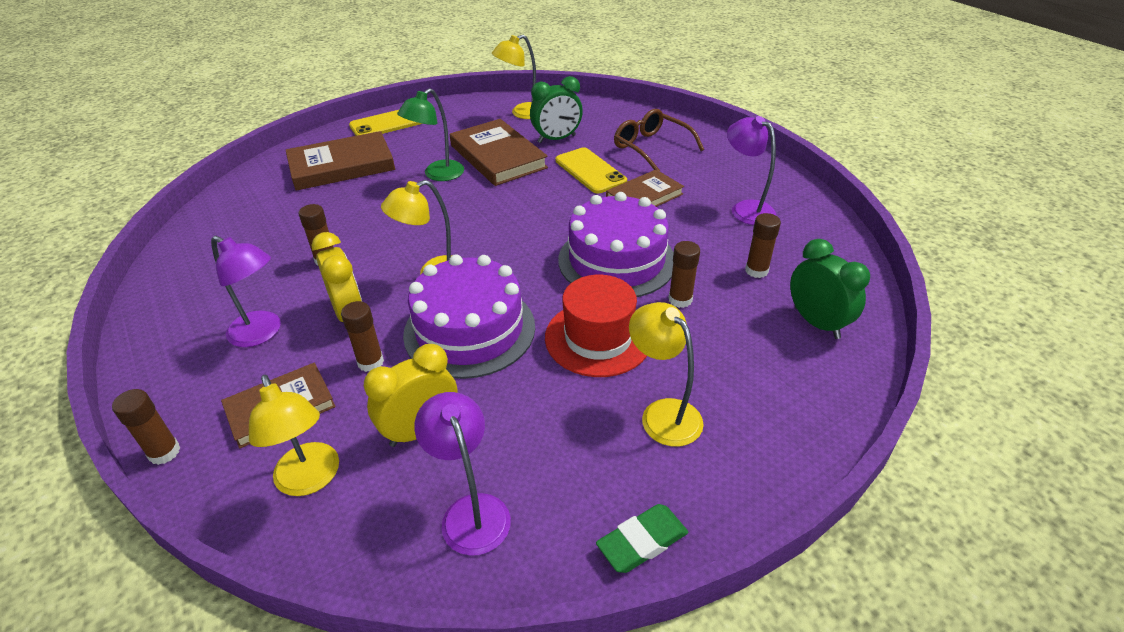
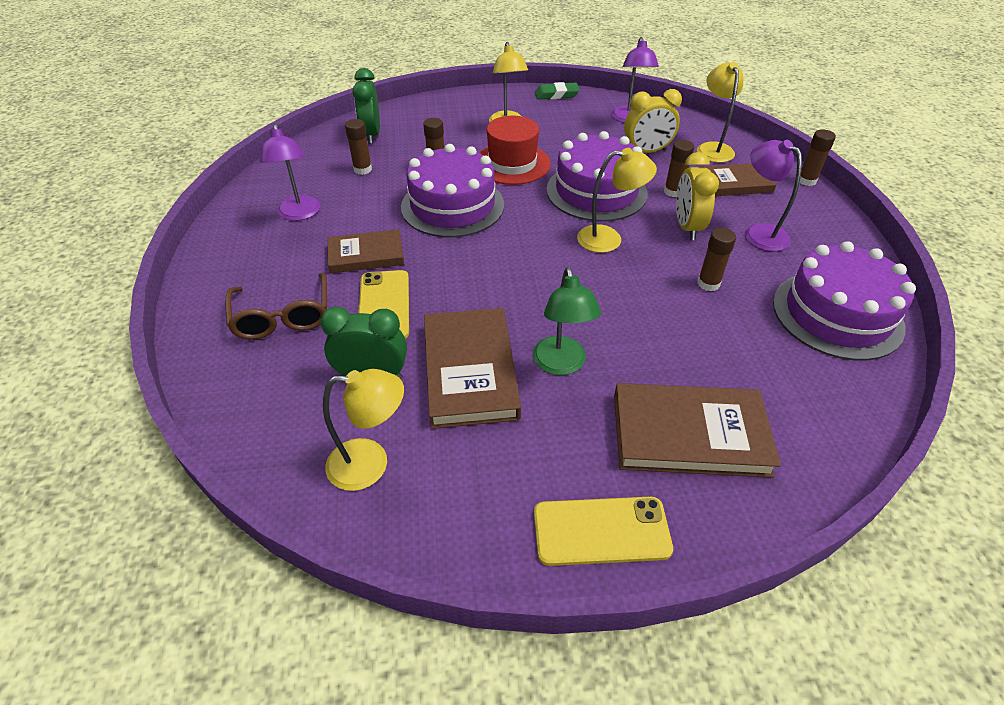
camera: 155 degrees left, 5 degrees up
green lamp [397,88,464,181] -> green lamp turned 105 degrees clockwise [533,267,601,375]
none -> purple cake [773,241,916,361]

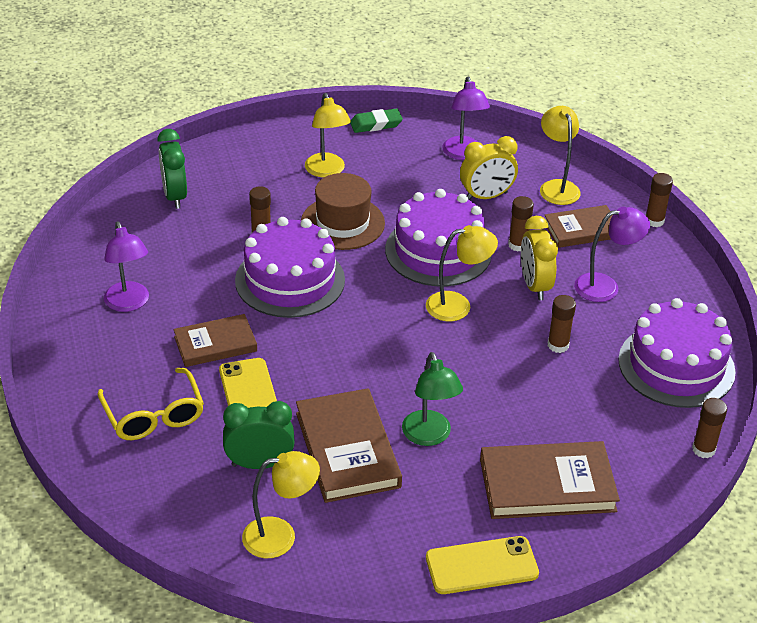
camera: 10 degrees left, 5 degrees down
brown glasses [225,273,327,340] -> yellow glasses [98,368,204,440]
brown glue stick [345,119,372,175] -> brown glue stick moved to [692,398,727,458]
red hat [480,116,551,185] -> brown hat [301,173,385,250]
purple lamp [745,140,802,251] -> purple lamp turned 120 degrees clockwise [574,207,650,302]

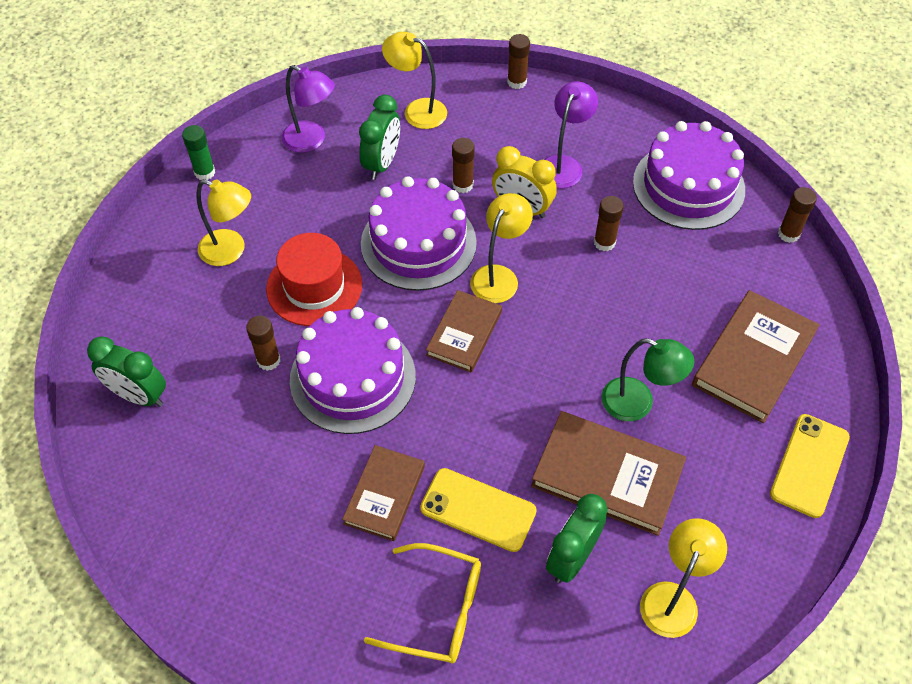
camera: 50 degrees left, 15 degrees up
purple lamp [104,222,149,312] -> none
brown hat [301,173,385,250] -> red hat [266,233,362,326]
green eraser [350,108,403,133] -> green glue stick [182,125,215,180]
yellow clock [460,136,518,200] -> green clock [359,95,400,180]
brown book [544,205,613,248] -> brown book moved to [426,290,502,372]

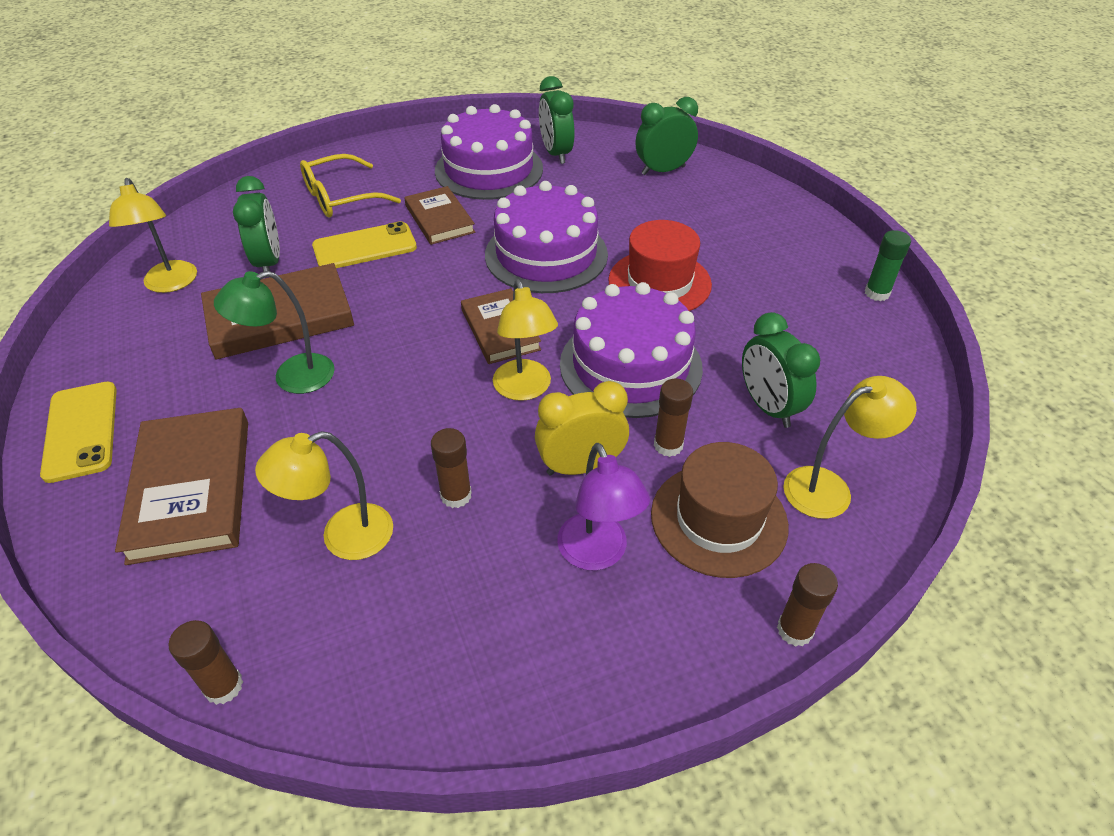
camera: 135 degrees right, 10 degrees down
yellow lamp [197,179,251,266] -> yellow lamp moved to [255,431,393,560]
brown glue stick [246,316,280,371] -> none
purple lamp [282,65,335,153] -> none
purple cake [633,121,745,230] -> purple cake moved to [435,104,543,200]
none -> green clock [539,76,575,164]
none -> brown hat [651,442,789,578]

